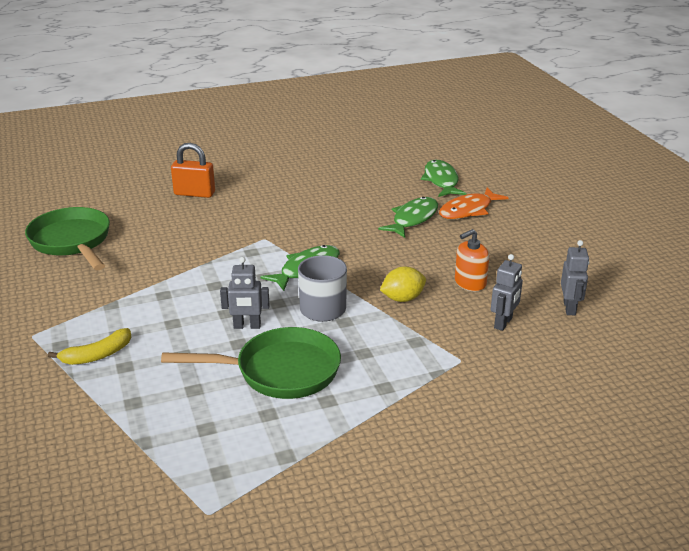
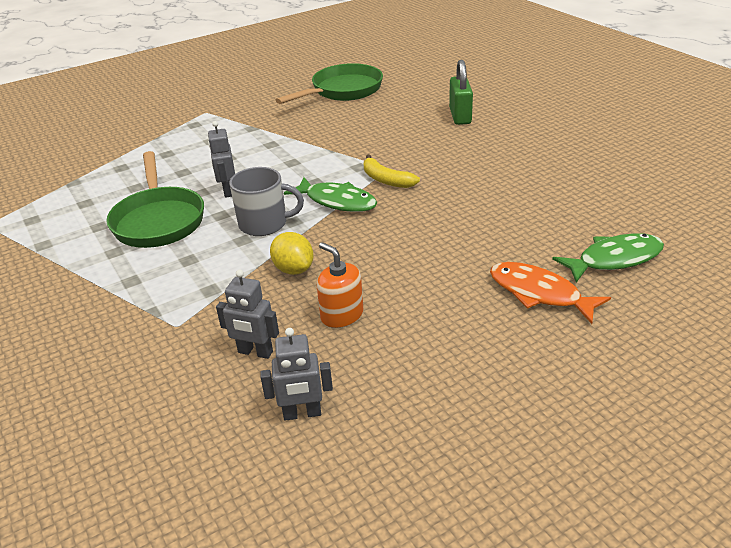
camera: 80 degrees right, 5 degrees up
yellow banana [48,328,131,365] -> yellow banana moved to [364,154,420,188]
orange padlock [171,143,215,198] -> green padlock [449,60,473,125]
green fish [378,197,438,238] -> none

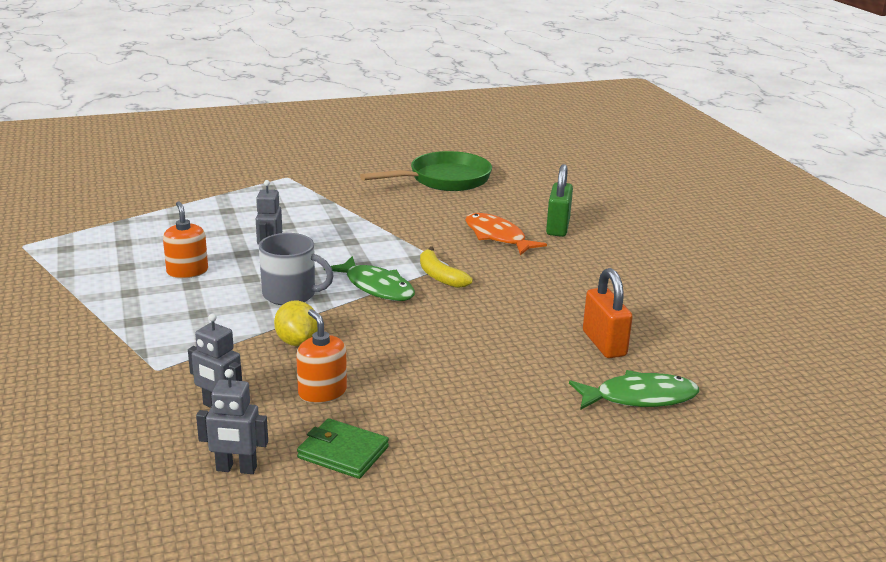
camera: 10 degrees right, 10 degrees down
green pan [106,151,204,248] -> orange soap dispenser [163,201,208,278]
orange fish [490,262,611,324] -> orange fish moved to [465,213,547,255]
none -> green wallet [297,418,389,479]
none -> orange padlock [583,268,633,358]

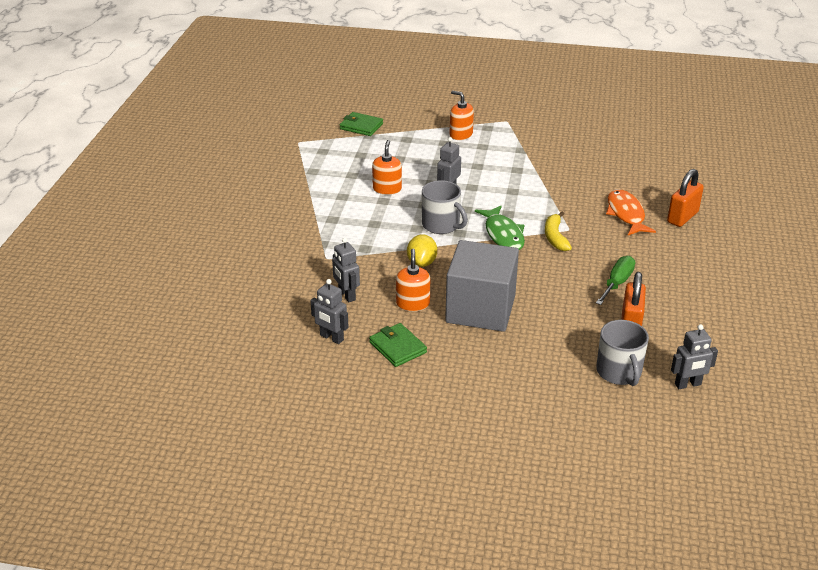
camera: 30 degrees right, 10 degrees up
green pan [360,151,492,191] -> none
green padlock [546,164,573,237] -> orange padlock [667,169,704,227]
green fish [569,370,699,410] -> grey mug [596,320,649,386]
none -> green wallet [340,112,383,136]
none -> grey cube [445,240,519,332]
none -> orange soap dispenser [450,91,474,140]
none -> green screwdriver [596,256,635,305]
none -> grey robot [671,324,718,389]

